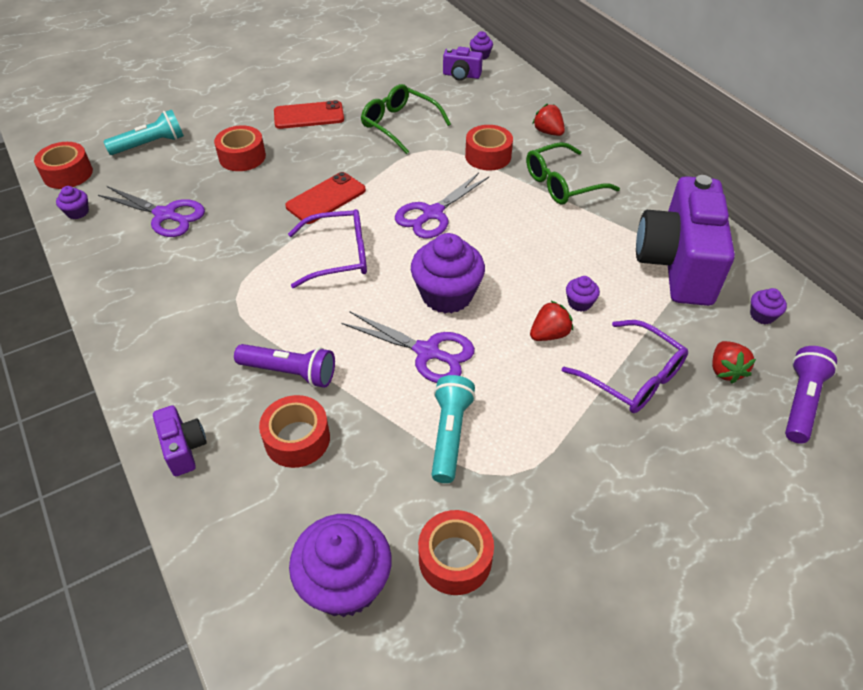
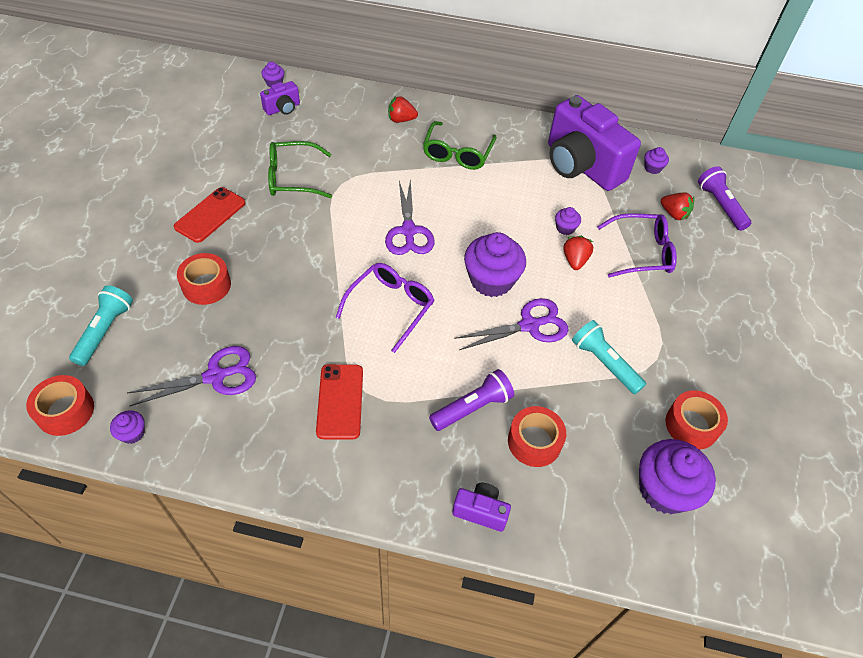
camera: 50 degrees left, 5 degrees up
red phone [285,172,366,224] -> red phone moved to [316,364,363,440]
red tape [465,125,513,170] -> none

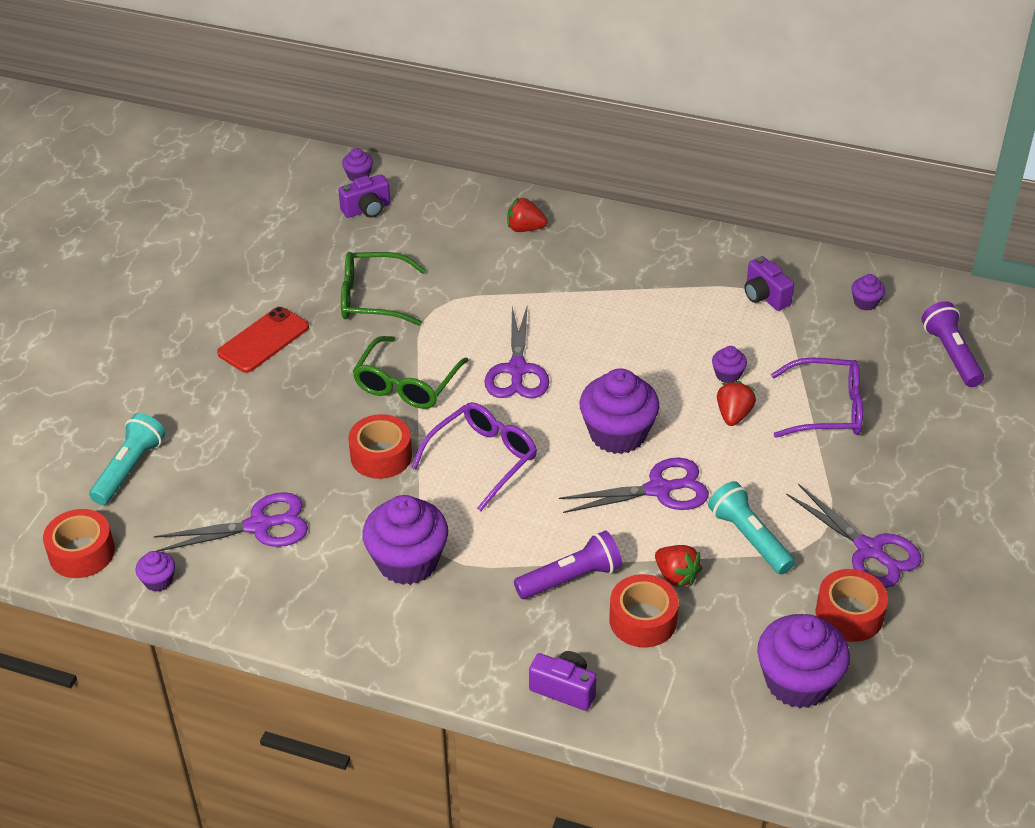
camera: 10 degrees right, 10 degrees down
red tape [177,253,231,305] -> red tape moved to [348,414,412,479]
red phone [316,364,363,440] -> purple cupcake [362,495,448,585]
green glasses [423,121,497,170] -> green glasses moved to [352,336,469,409]
purple camera [548,95,641,191] -> purple camera [744,256,794,311], size x0.43
red strawberry [661,192,694,220] -> red strawberry moved to [655,545,702,588]
none -> purple scissors [786,484,922,588]

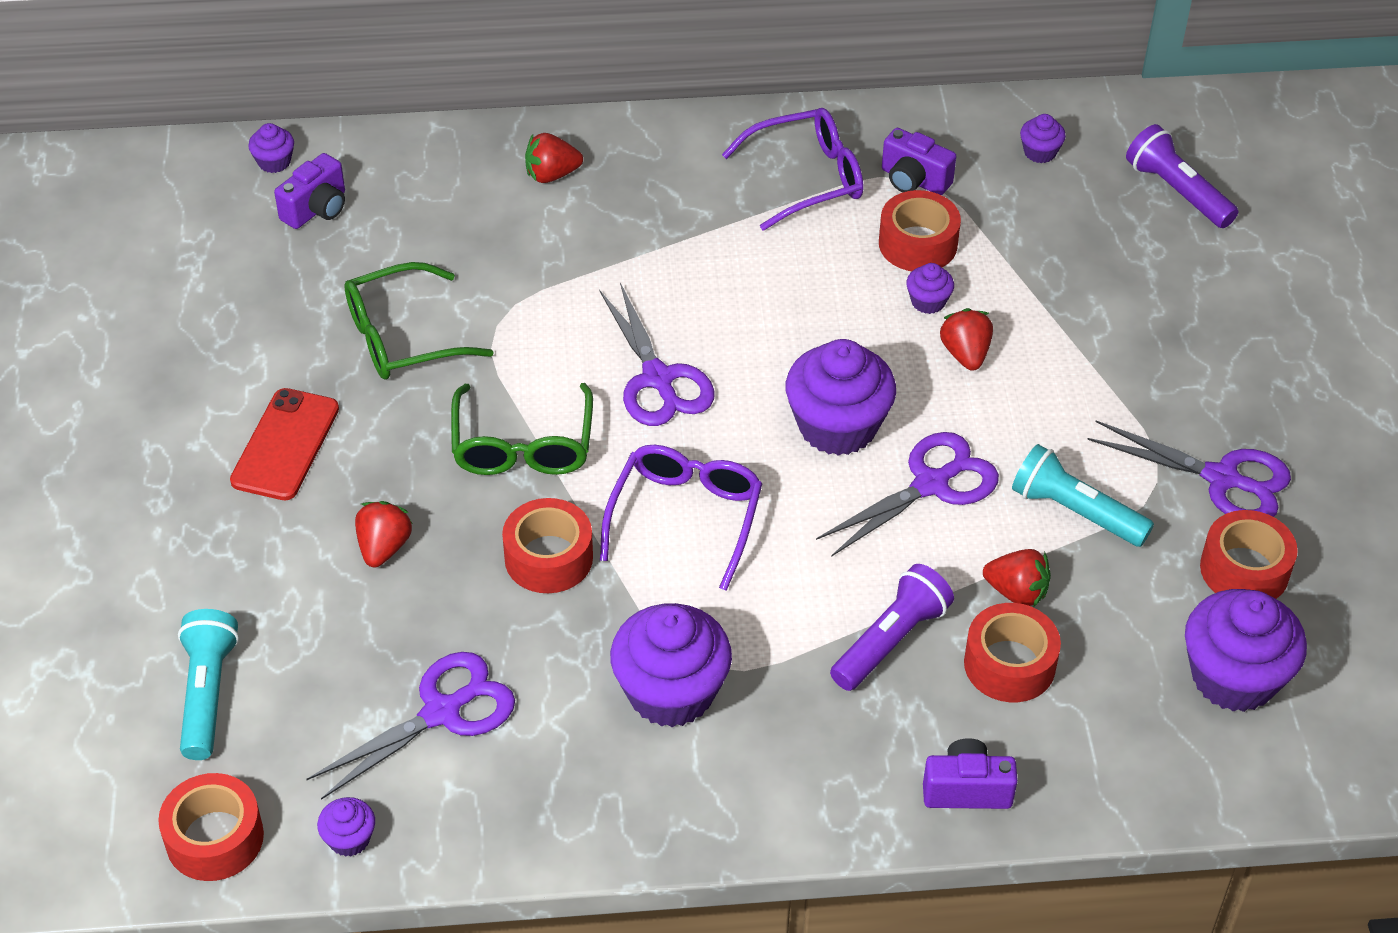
camera: 25 degrees left, 5 degrees up
purple glasses [771,358,863,438] -> purple glasses moved to [722,108,863,231]
none -> red strawberry [355,501,413,567]
none -> red tape [879,190,961,271]

